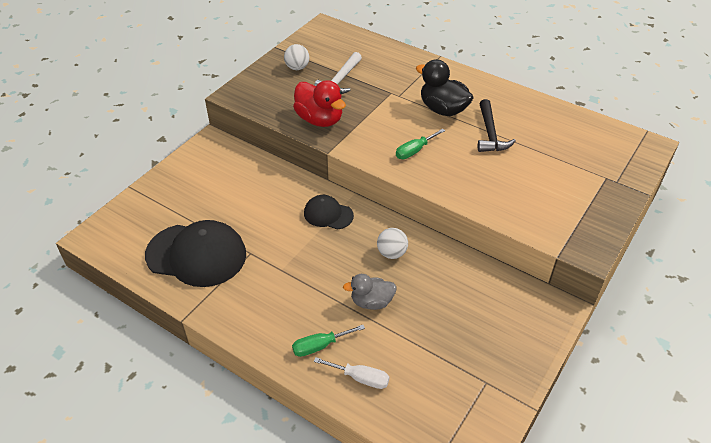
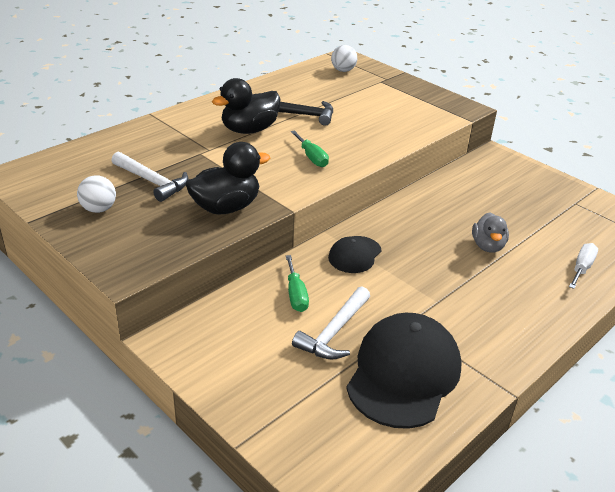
camera: 80 degrees left, 10 degrees down
green screwdriver [292,325,365,357] -> green screwdriver moved to [286,255,309,312]
red duck [293,80,346,127] -> black duck [185,142,270,215]
white ball [377,228,408,259] -> white ball moved to [331,45,357,72]
none -> white hammer [292,287,370,359]

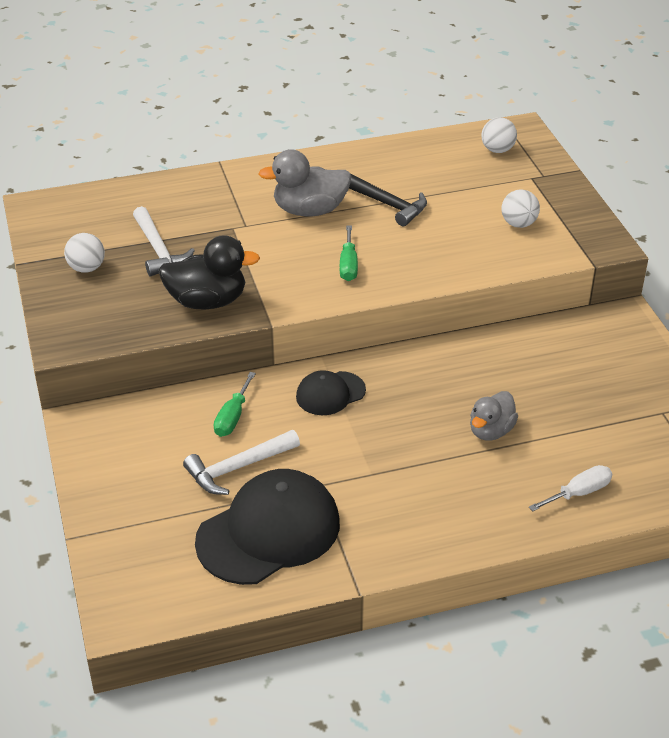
camera: 30 degrees right, 5 degrees up
black duck [212,78,280,134] -> grey duck [258,149,351,217]
none -> white ball [501,189,540,228]

